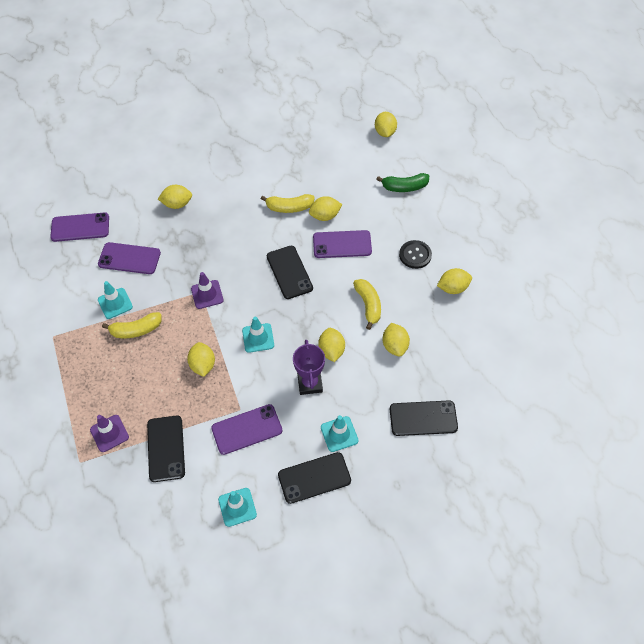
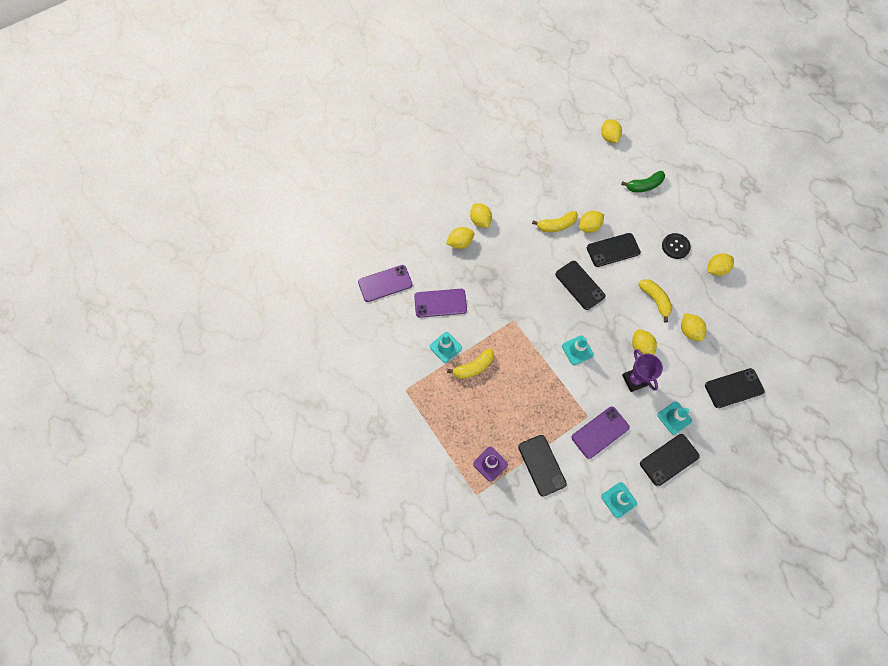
camera: 15 degrees left, 10 degrees up
yellow lemon [187,342,215,377] -> yellow lemon moved to [470,203,492,228]
purple traffic cone [191,272,224,309] -> none
purple phone [313,230,372,258] -> black phone [587,233,641,267]

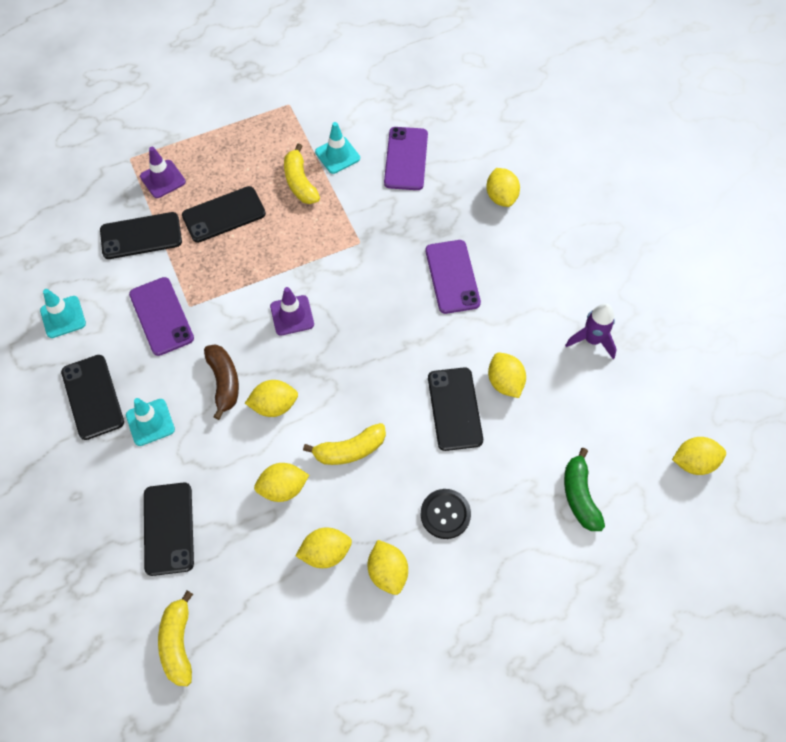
camera: 100 degrees right, 5 degrees down
purple phone [358,265,412,302] -> purple phone moved to [426,240,481,314]
yellow lemon [470,203,492,228] -> yellow lemon moved to [296,527,352,568]
yellow banana [532,211,578,232] -> yellow banana moved to [158,591,193,686]
black phone [555,261,605,310] -> black phone moved to [182,186,266,243]
turquoise traffic cone [562,336,594,365] -> purple traffic cone [270,287,314,335]
purple trophy [622,349,663,392] -> brown banana [204,344,239,420]
none -> purple rocket [565,303,617,359]

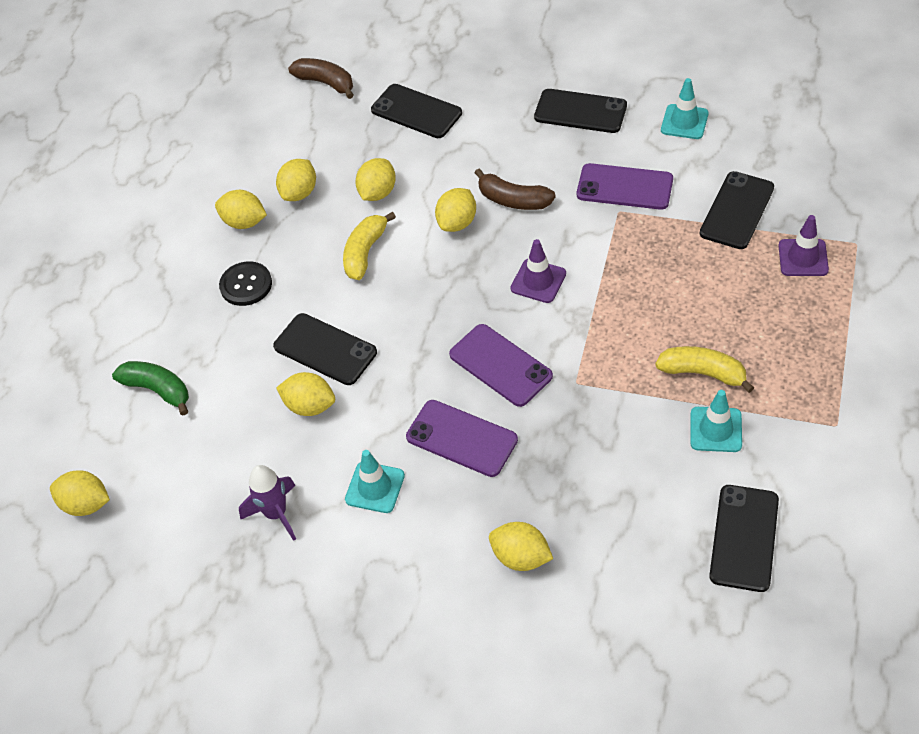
camera: 135 degrees right, 10 degrees down
turquoise traffic cone [126,398,175,446] -> turquoise traffic cone moved to [345,450,405,513]
yellow banana [158,591,193,686] -> brown banana [288,58,354,99]
black phone [182,186,266,243] -> black phone moved to [709,485,779,592]
purple phone [384,127,428,190] -> purple phone moved to [449,324,553,407]
yellow lemon [672,437,726,475] -> yellow lemon turned 75 degrees clockwise [50,470,110,516]

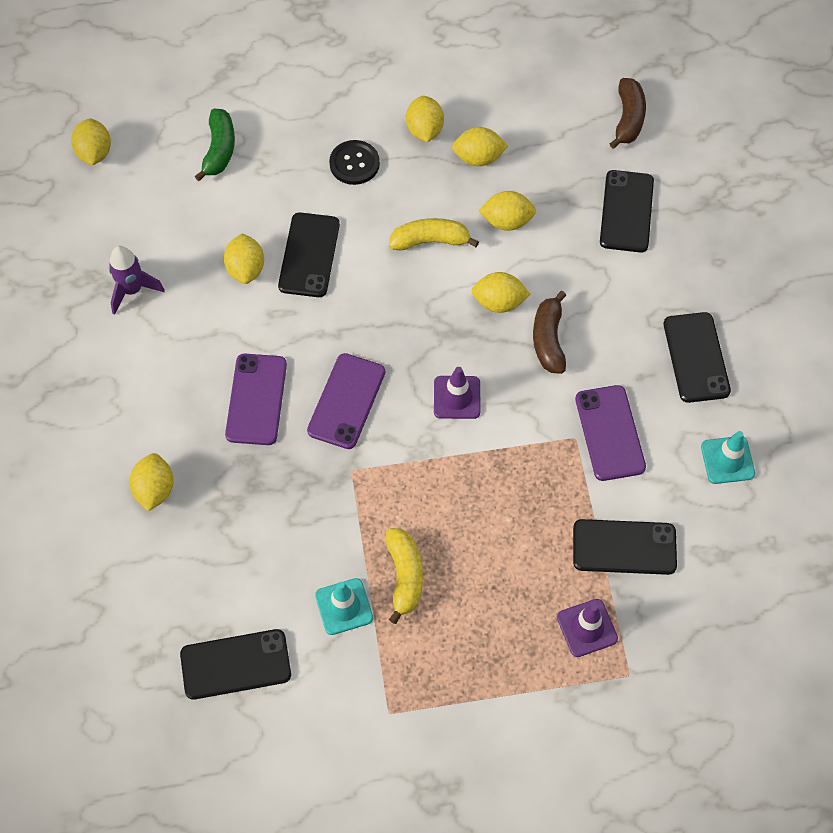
camera: 60 degrees right, 10 degrees up
turquoise traffic cone [345,450,405,513] -> none

